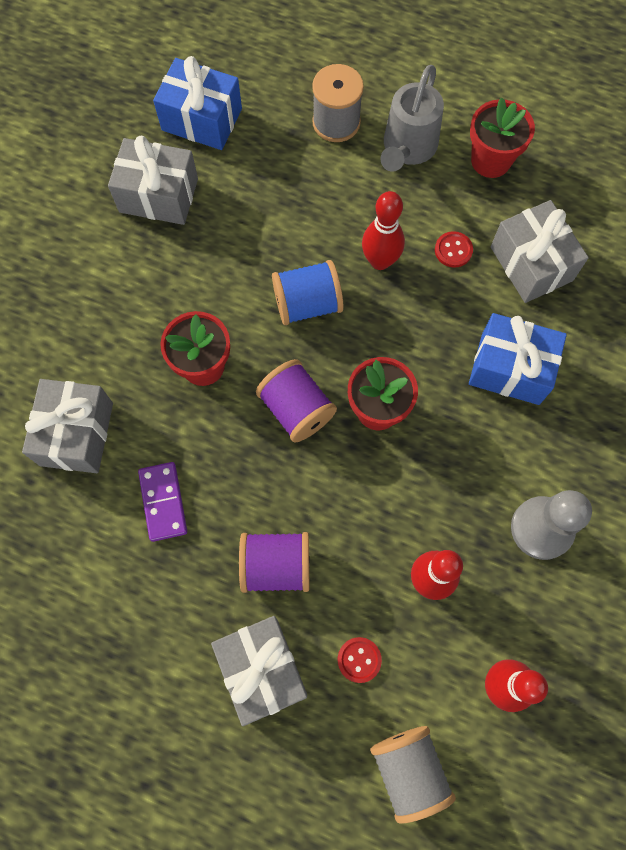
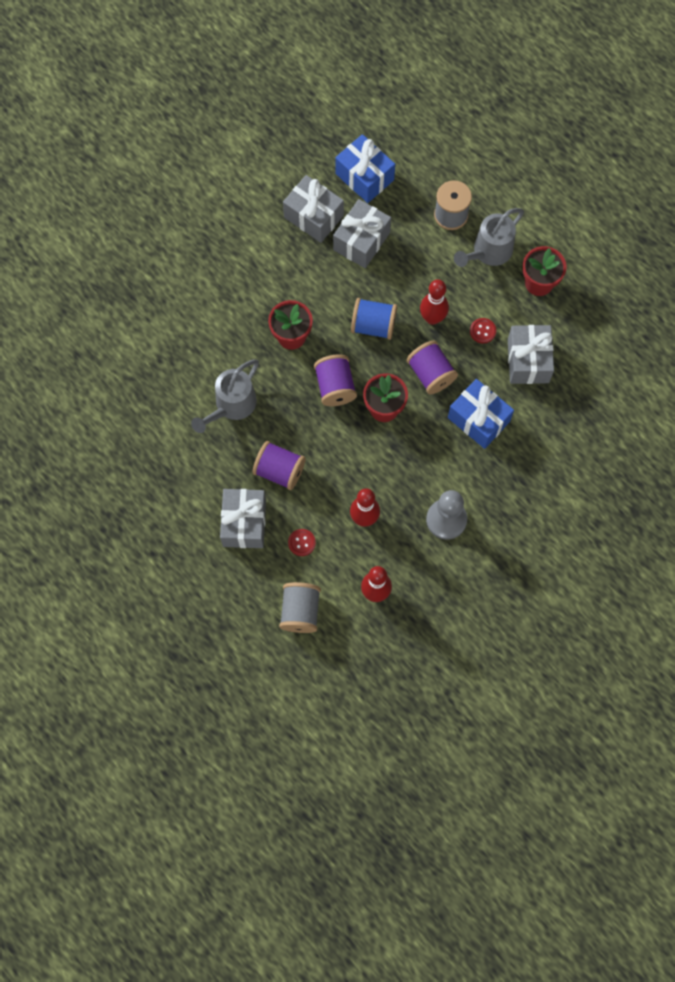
camera: 25 degrees right, 0 degrees up
grey gift [22,379,113,473] -> grey gift moved to [333,199,391,268]
purple domino [138,462,187,542] -> grey watering can [191,360,259,433]
none -> purple spool [406,341,458,394]

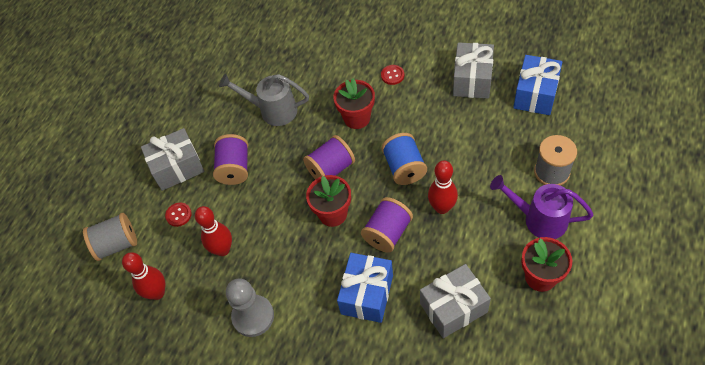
camera: 70 degrees right, 15 degrees down
grey gift [333,199,391,268] -> none
grey watering can [454,208,524,267] -> purple watering can [490,175,594,239]
red button [470,318,496,343] -> red button moved to [381,65,404,85]

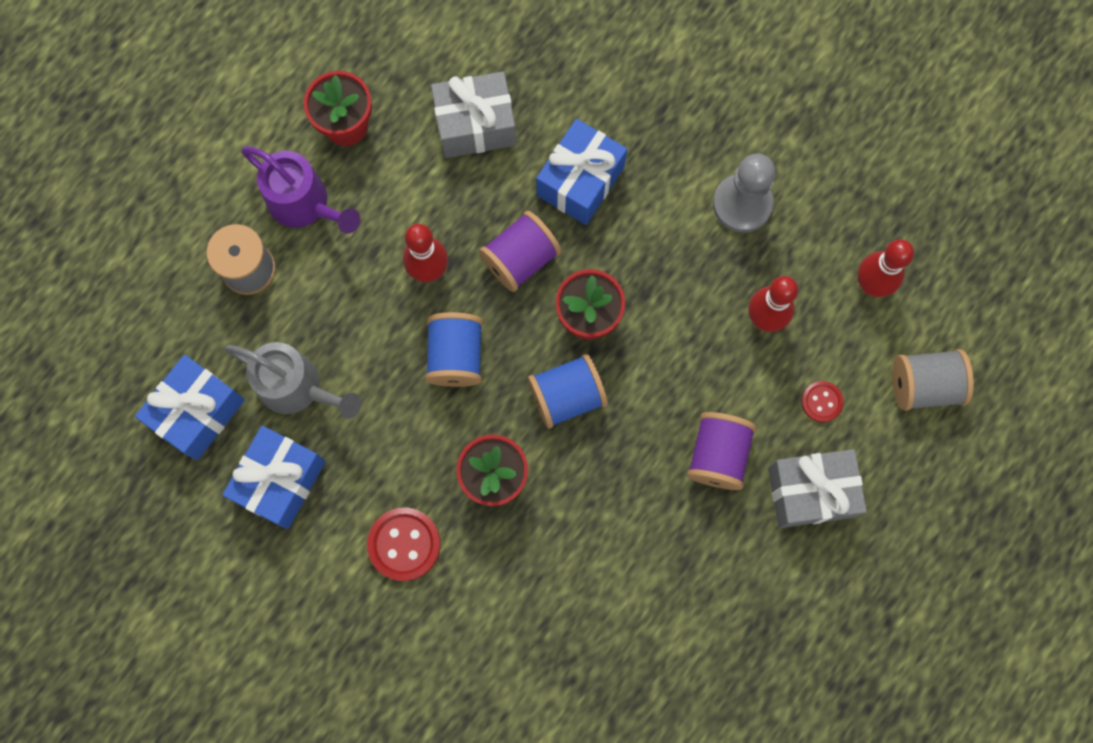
camera: 170 degrees left, 20 degrees up
grey watering can [219,74,309,126] -> grey watering can moved to [224,342,361,419]
purple spool [303,135,355,180] -> blue spool [528,354,608,429]
red button [381,65,404,85] -> red button [367,507,441,581], size x1.72
grey gift [453,42,494,99] -> blue gift [223,426,326,529]

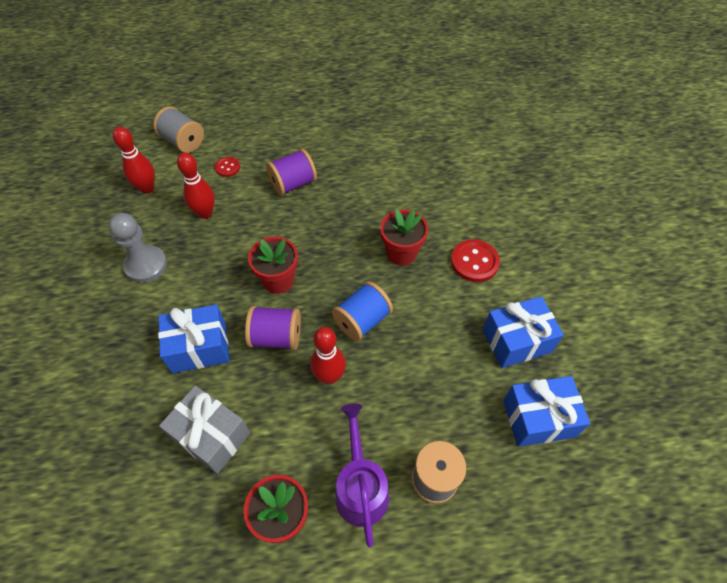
camera: 135 degrees left, 20 degrees down
grey watering can [224,342,361,419] -> none
blue spool [528,354,608,429] -> none
grey gift [768,449,867,528] -> none

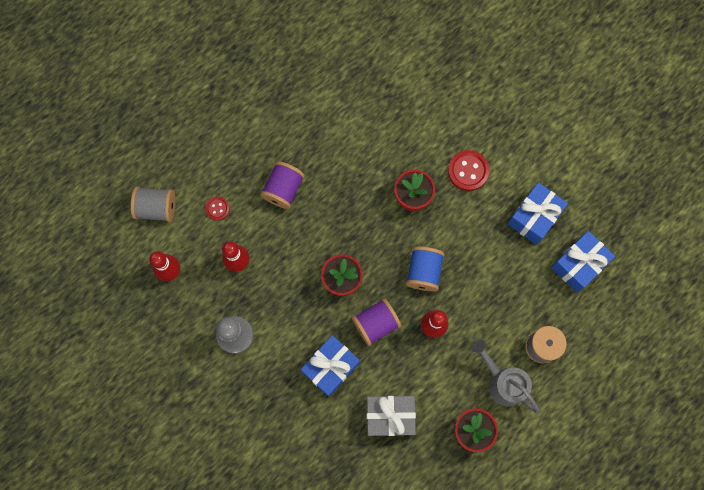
camera: 35 degrees left, 20 degrees up
purple watering can [335,404,389,547] -> grey watering can [471,340,540,414]

